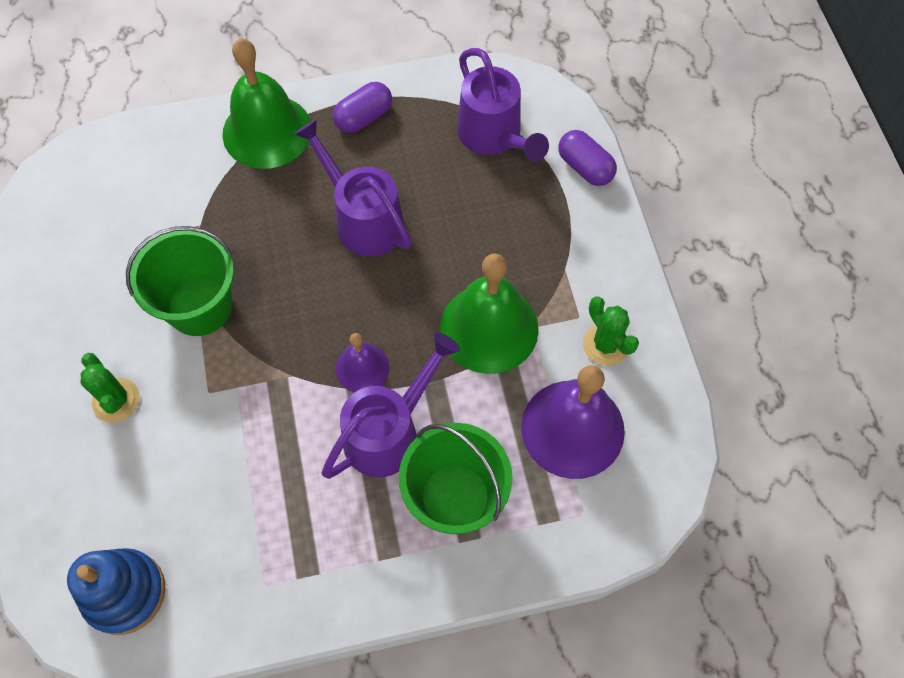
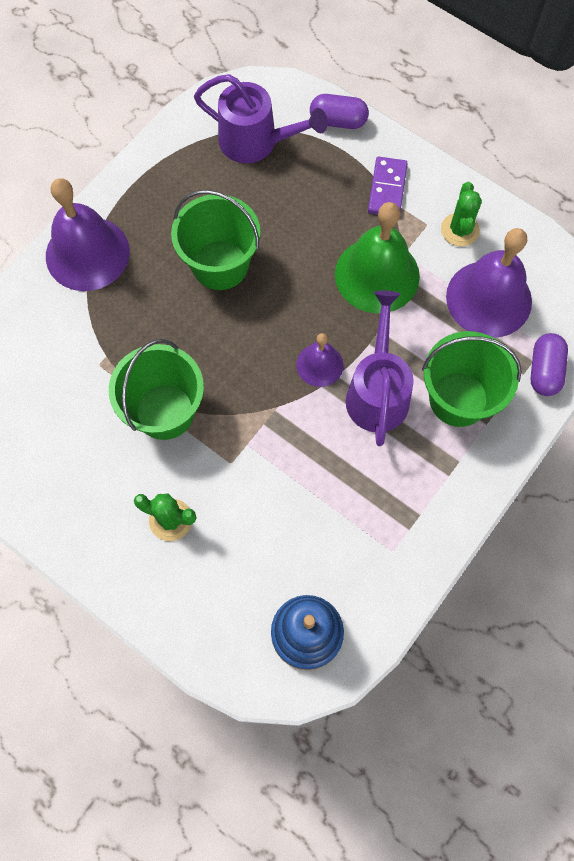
camera: 40 degrees left, 5 degrees up
green bell [222,38,311,169] -> purple bell [46,178,130,291]
purple watering can [294,119,412,256] -> green bucket [171,190,261,290]
purple capsule [332,82,392,133] -> purple capsule moved to [530,333,568,396]
green cactus [583,297,639,366] -> green cactus turned 75 degrees clockwise [441,182,482,247]
none -> purple domino [368,157,407,215]

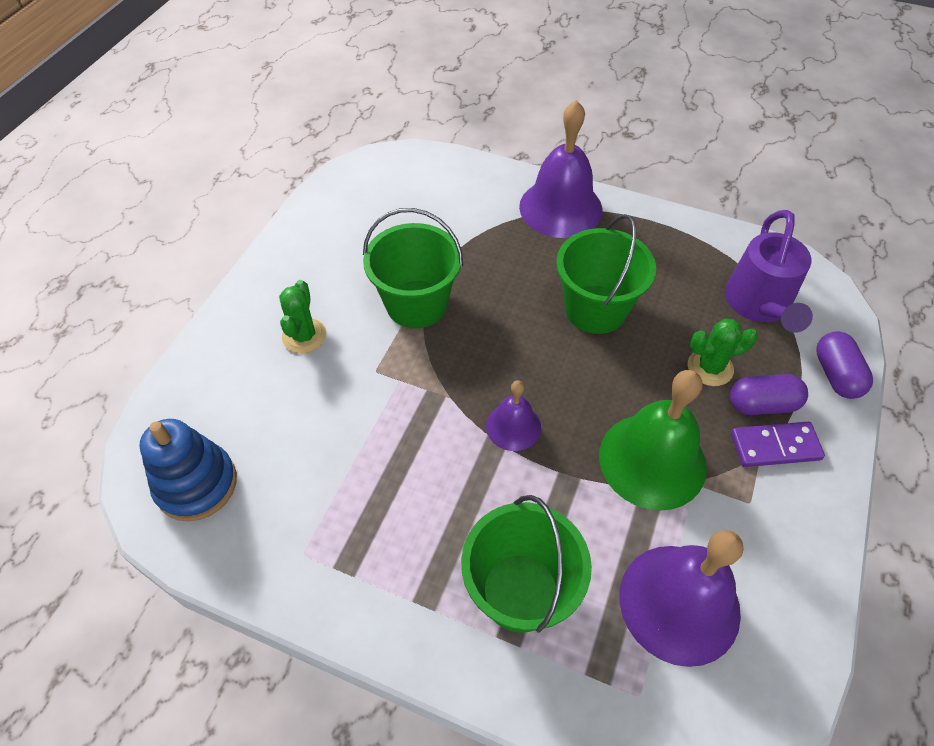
camera: 75 degrees right, 15 degrees down
purple watering can [346,290,414,446] -> none
green cactus [441,182,482,247] -> green cactus moved to [688,318,758,386]
purple capsule [530,333,568,396] -> purple capsule moved to [730,374,808,415]

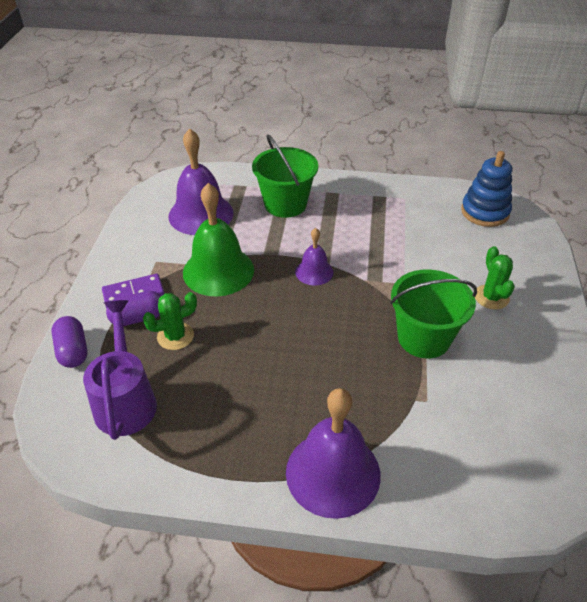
camera: 165 degrees right, 10 degrees down
green bucket [556,214,656,334] -> none

